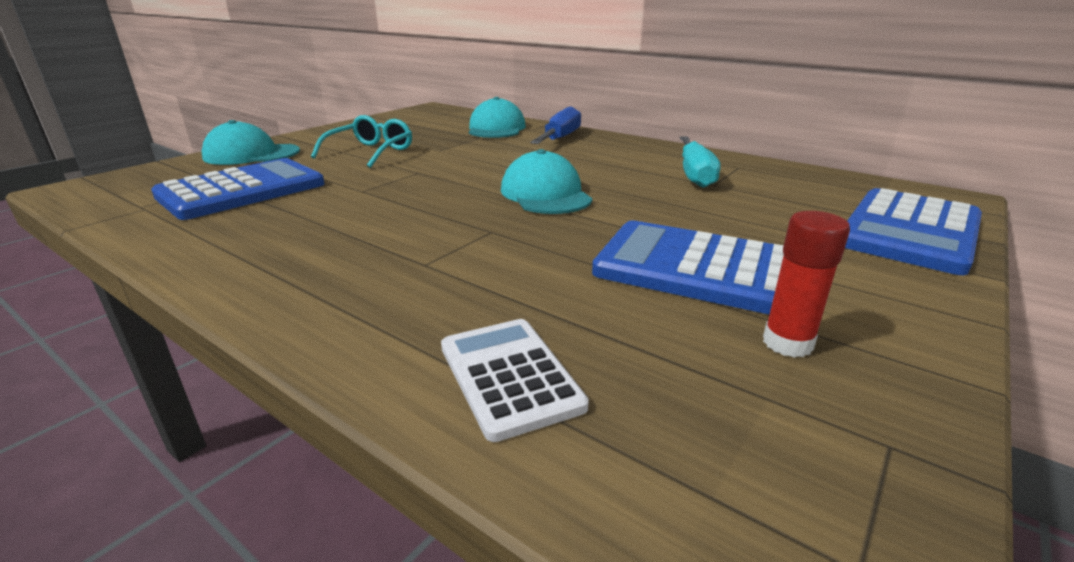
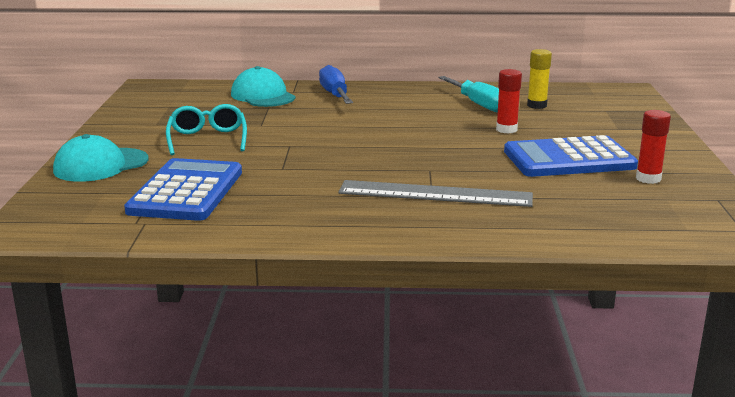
camera: 35 degrees left, 5 degrees down
white calculator [441,319,589,442] -> none
turquoise cap [501,149,593,214] -> none
blue calculator [845,188,982,275] -> none
none -> grey ruler [338,180,533,207]
none -> red glue stick [496,69,522,134]
none -> yellow glue stick [527,49,552,109]

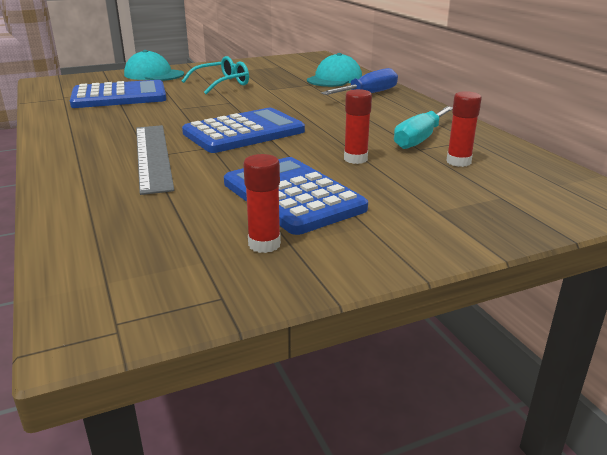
camera: 65 degrees right, 5 degrees up
yellow glue stick [527,49,552,109] -> red glue stick [446,91,482,167]
none -> blue calculator [182,108,305,153]

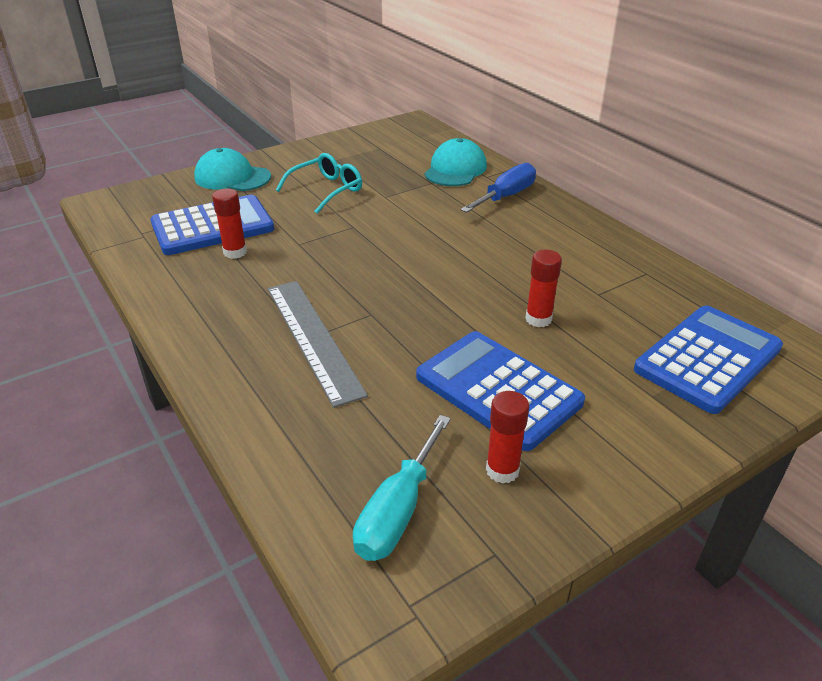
camera: 10 degrees left, 10 degrees up
blue calculator [182,108,305,153] -> blue calculator moved to [634,306,783,414]
turquoise screwdriver [394,106,453,149] -> turquoise screwdriver moved to [353,415,451,561]
red glue stick [446,91,482,167] -> red glue stick moved to [212,188,247,259]

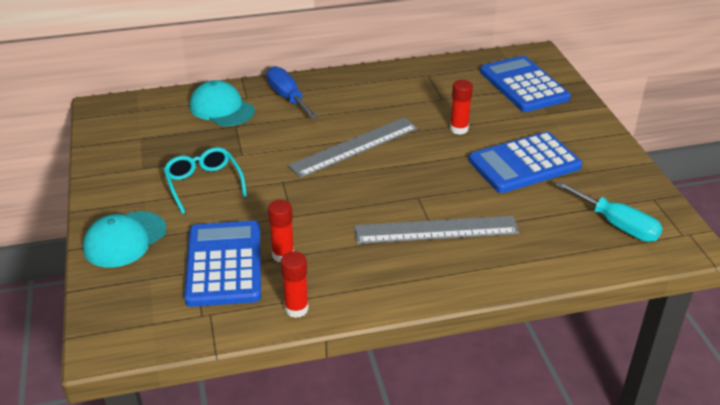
camera: 70 degrees left, 0 degrees up
red glue stick [486,391,529,484] -> red glue stick moved to [281,252,309,318]
none -> grey ruler [288,118,418,178]

